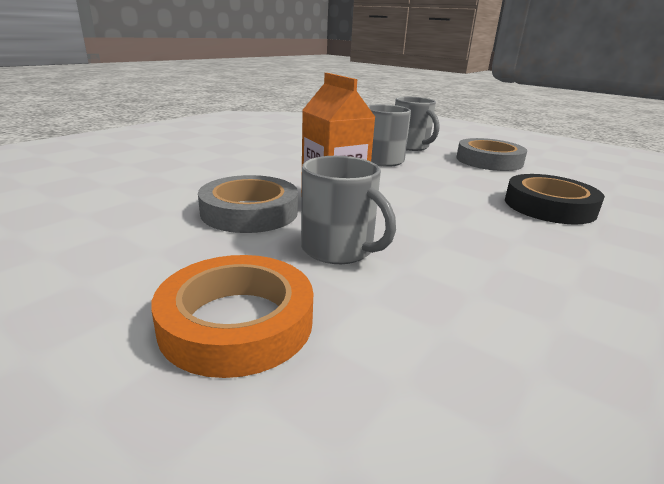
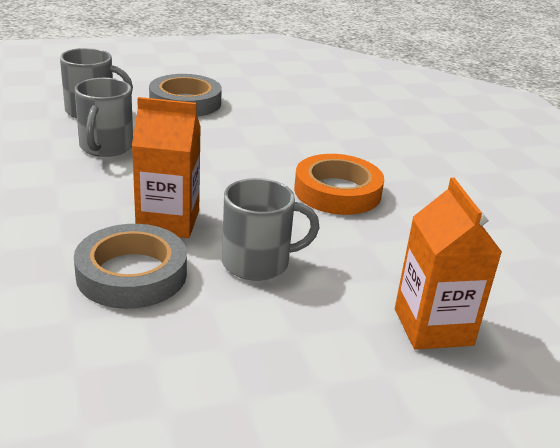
camera: 55 degrees left, 5 degrees up
orange tape [151,255,313,378] -> orange tape moved to [294,154,384,215]
black tape [505,174,605,224] -> none
none -> orange carton [395,178,502,350]

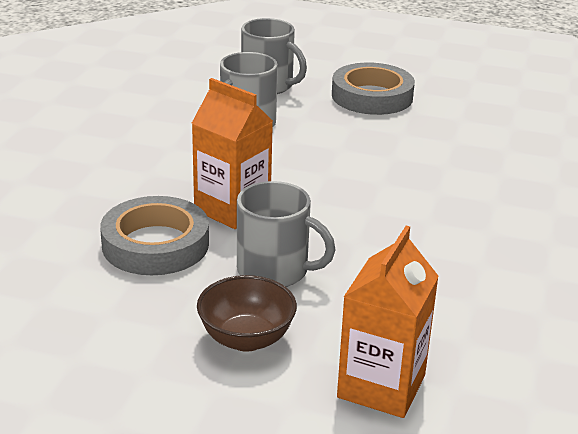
camera: 35 degrees right, 0 degrees up
orange tape [294,154,384,215] -> none
none -> brown bowl [197,275,297,352]

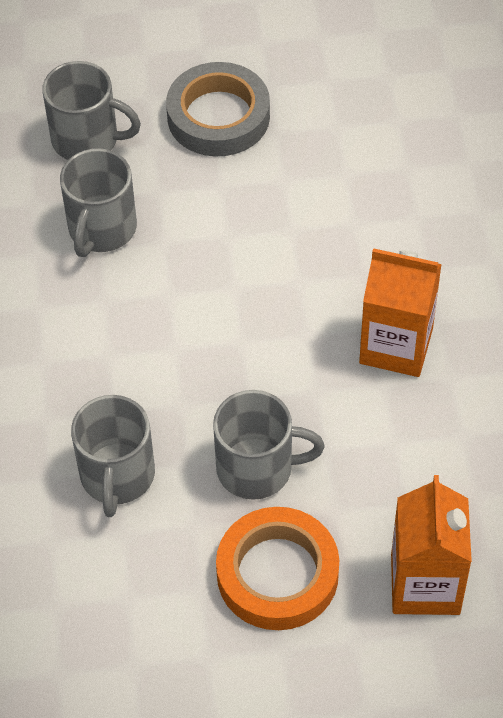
camera: 20 degrees left, 25 degrees up
grey tape [100,196,209,275] -> grey mug [71,395,155,517]
orange carton [192,78,273,229] -> orange carton moved to [359,248,442,377]
brown bowl [197,275,297,352] -> orange tape [216,507,339,630]

